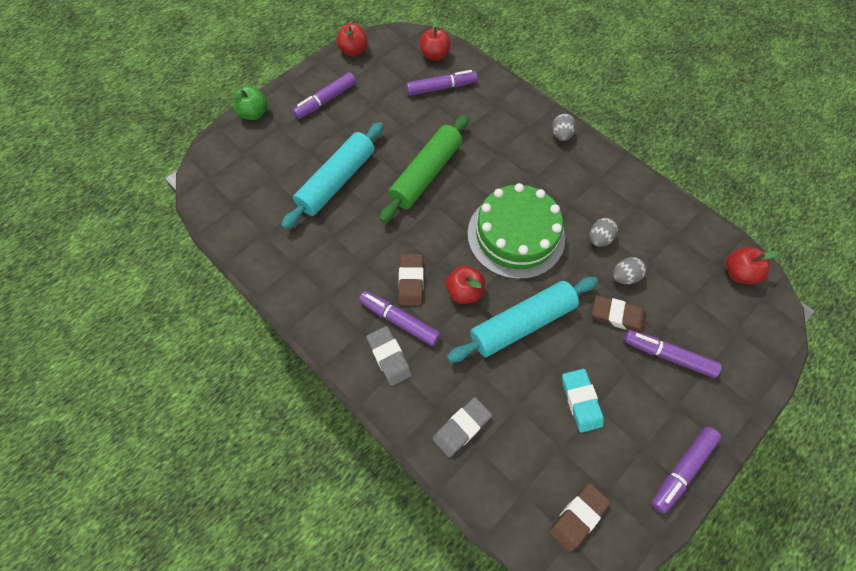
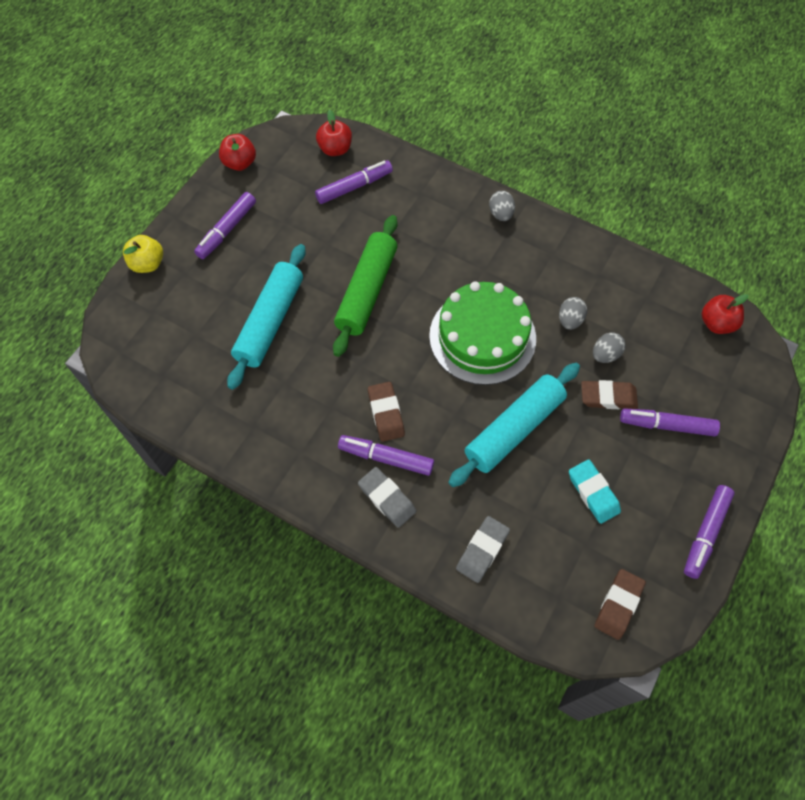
camera: 15 degrees left, 0 degrees up
green apple [230,86,267,120] -> yellow apple [123,235,163,273]
red apple [446,265,485,304] -> none

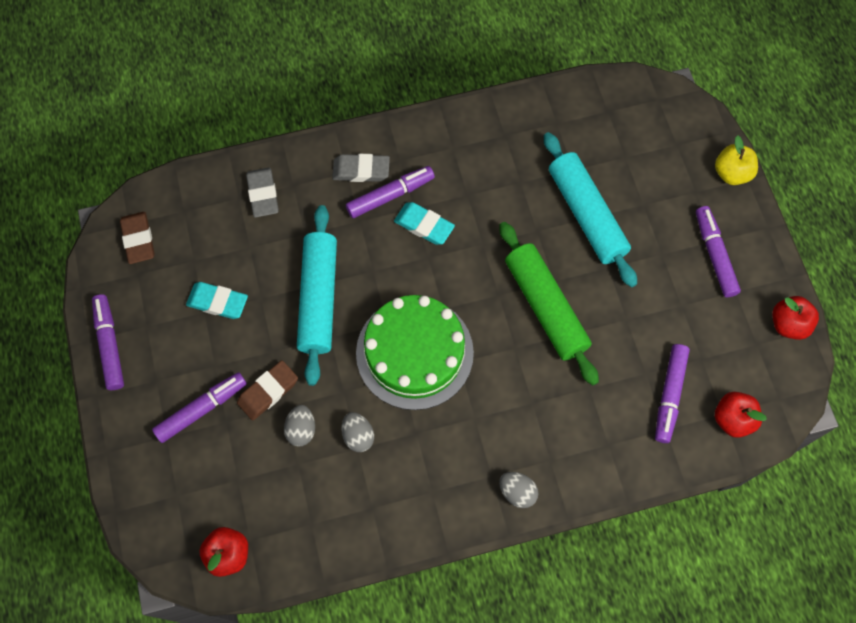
camera: 135 degrees right, 5 degrees up
brown eraser [368,382,405,442] -> turquoise eraser [394,202,455,245]

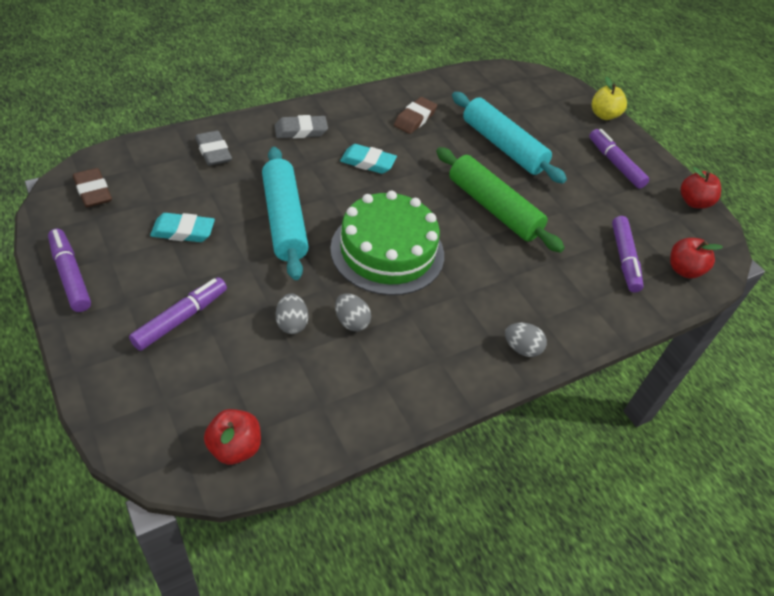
camera: 20 degrees left, 20 degrees down
brown eraser [237,360,298,421] -> brown eraser moved to [394,97,437,134]
purple marker [346,166,435,218] -> none

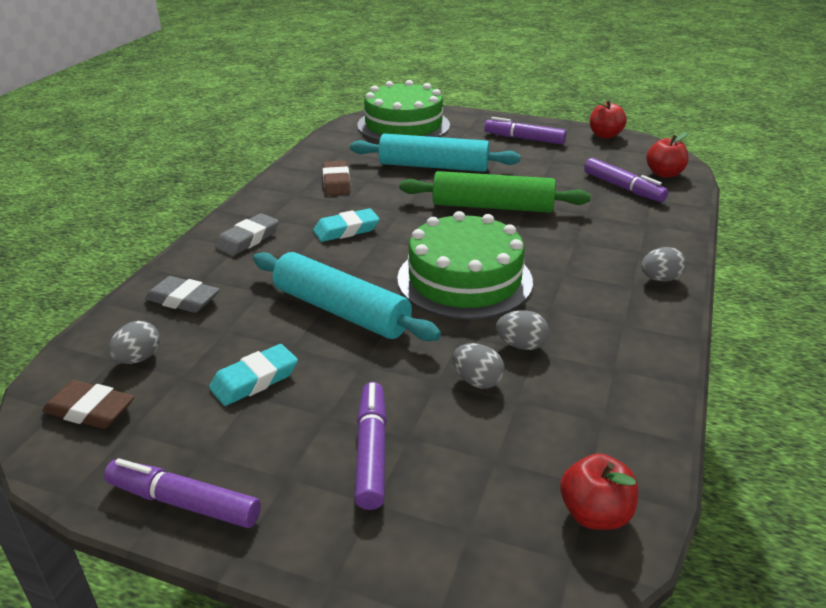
camera: 35 degrees left, 15 degrees down
yellow apple [591,76,627,120] -> none
none -> grey egg [108,321,160,364]
none -> green cake [357,80,450,141]

